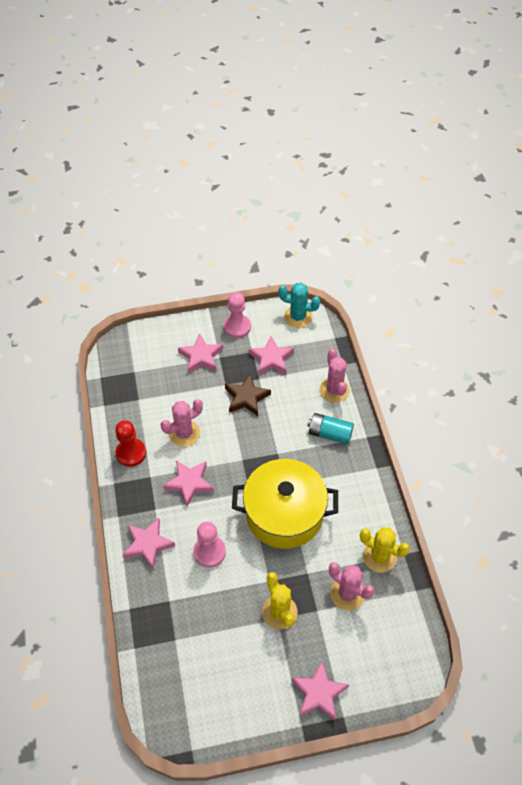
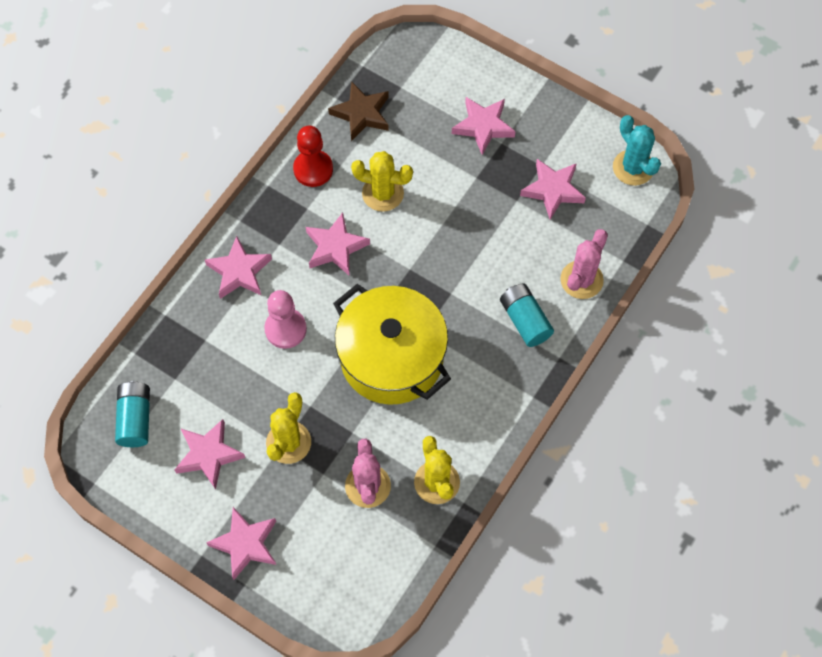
camera: 45 degrees right, 10 degrees up
pink cactus [161,399,203,447] -> yellow cactus [351,151,413,212]
pink pawn [224,292,251,338] -> none
brown star [225,373,271,416] -> brown star moved to [328,81,389,141]
none -> turquoise battery [115,381,150,447]
none -> pink star [174,419,245,490]

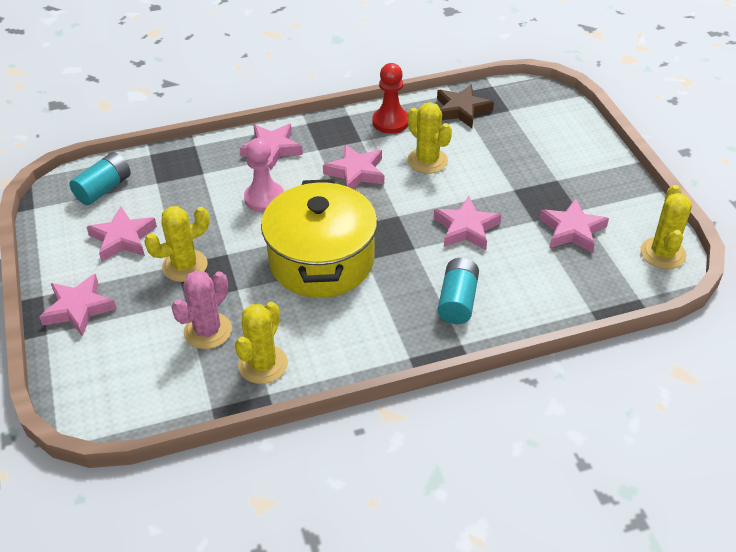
camera: 40 degrees right, 20 degrees down
pink star [452,97,516,155] -> pink star moved to [434,196,501,250]
pink cactus [560,229,608,299] -> none
turquoise cactus [613,115,661,186] -> yellow cactus [640,185,692,269]

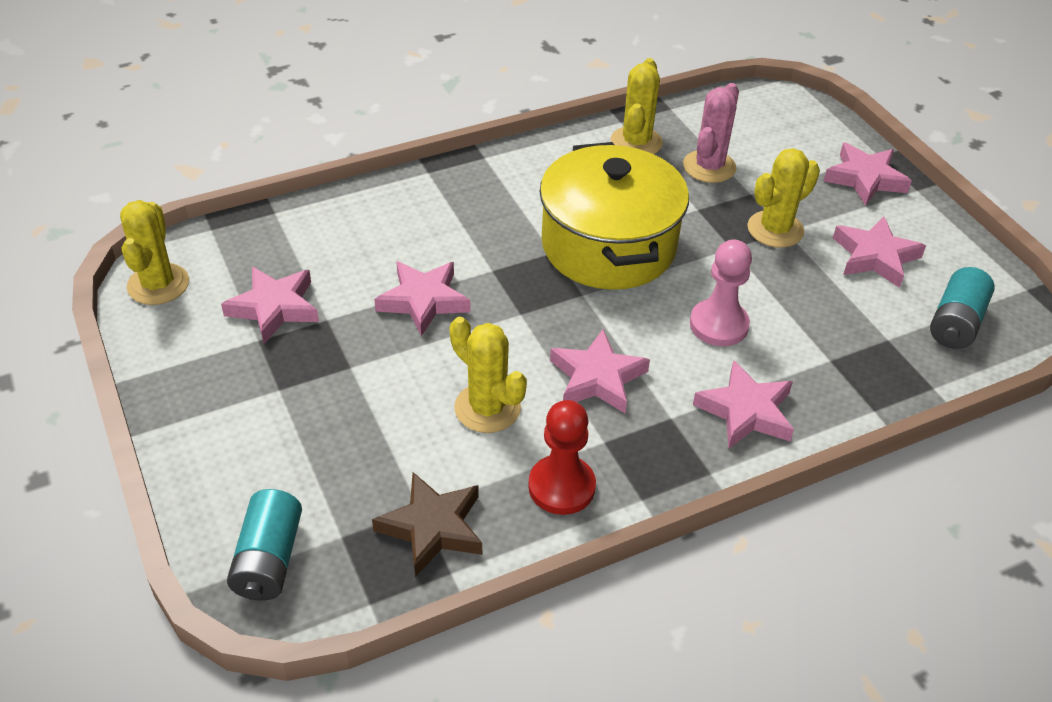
camera: 170 degrees right, 0 degrees up
turquoise battery [438,258,479,324] -> turquoise battery moved to [227,489,302,601]

